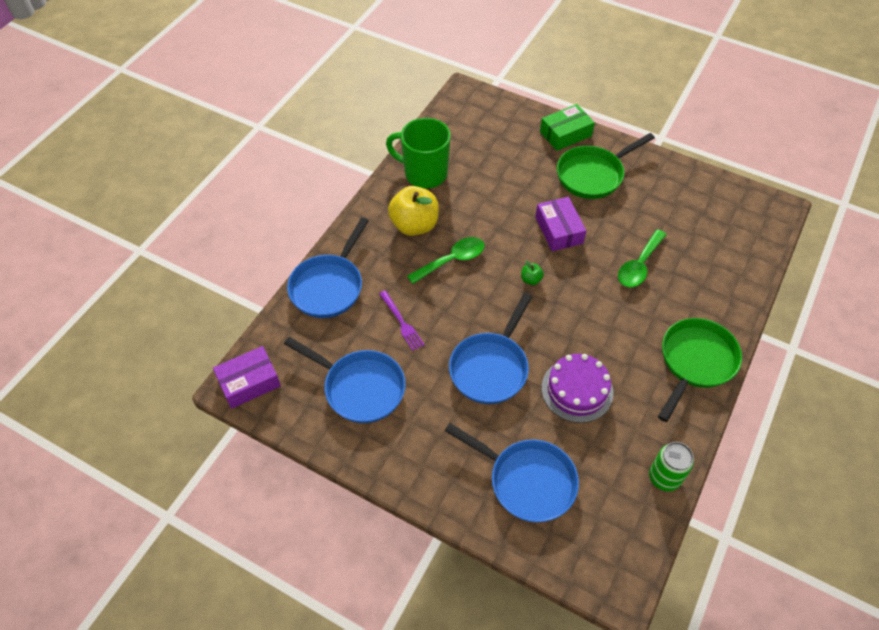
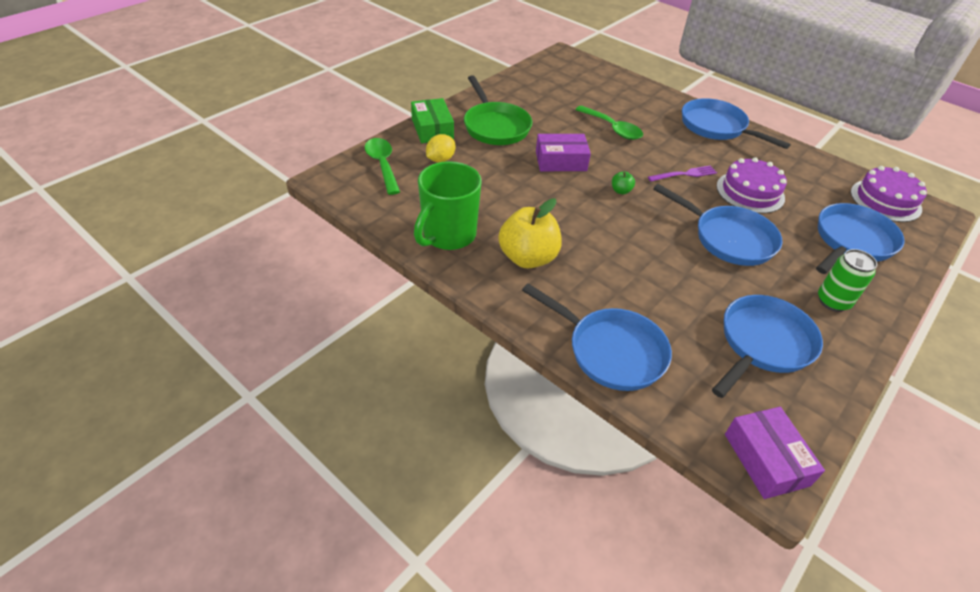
camera: 80 degrees left, 10 degrees down
purple fork [379,291,424,351] -> purple fork moved to [648,165,717,181]
green spoon [407,237,485,284] -> green spoon moved to [365,138,400,195]
green can [649,442,694,491] -> green can moved to [818,249,877,312]
green pan [658,318,742,422] -> blue pan [682,98,791,149]
none -> yellow lemon [426,134,455,162]
none -> purple cake [851,166,927,222]

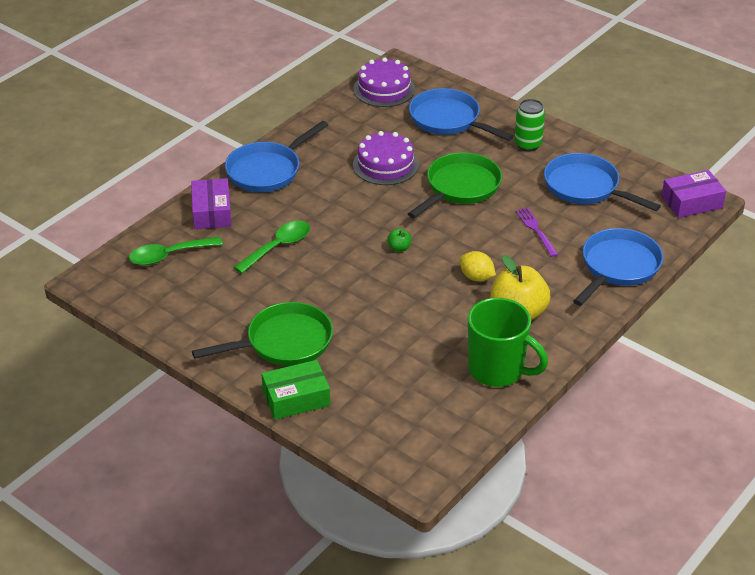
camera: 90 degrees left, 5 degrees down
green spoon [365,138,400,195] -> green spoon moved to [129,237,223,265]
yellow lemon [426,134,455,162] -> yellow lemon moved to [460,251,496,282]
purple box [536,134,591,171] -> purple box moved to [191,178,232,229]
purple fork [648,165,717,181] -> purple fork moved to [516,208,559,257]
blue pan [653,184,783,266] -> green pan [408,152,502,218]

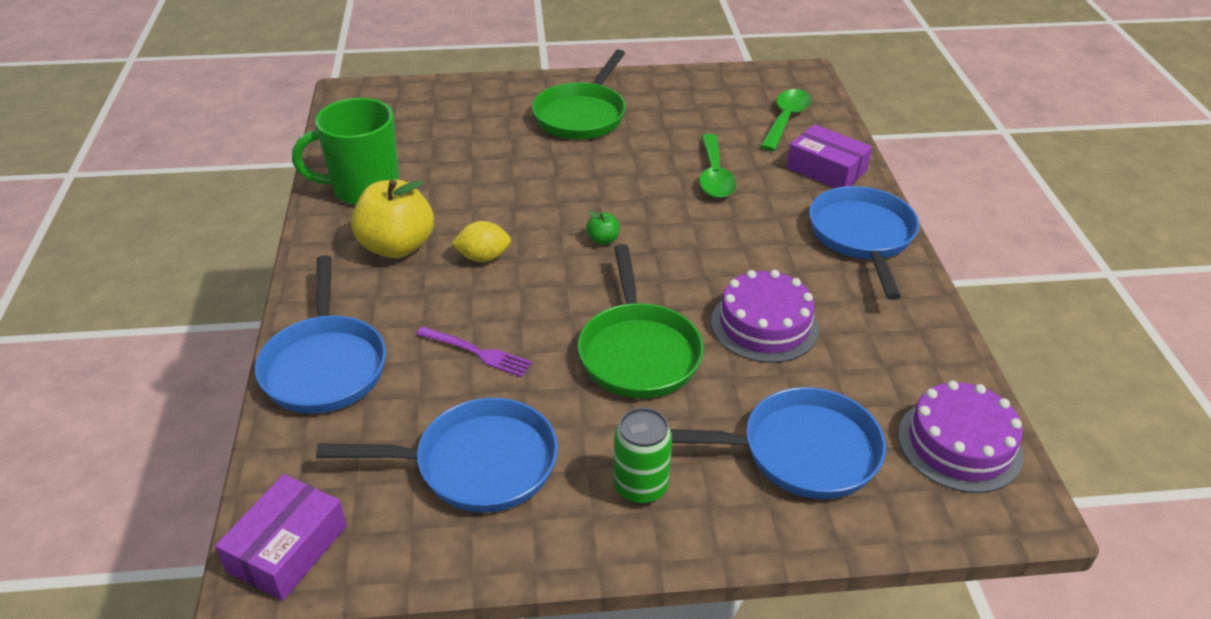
camera: 135 degrees right, 0 degrees up
green box [261,360,330,420] -> none

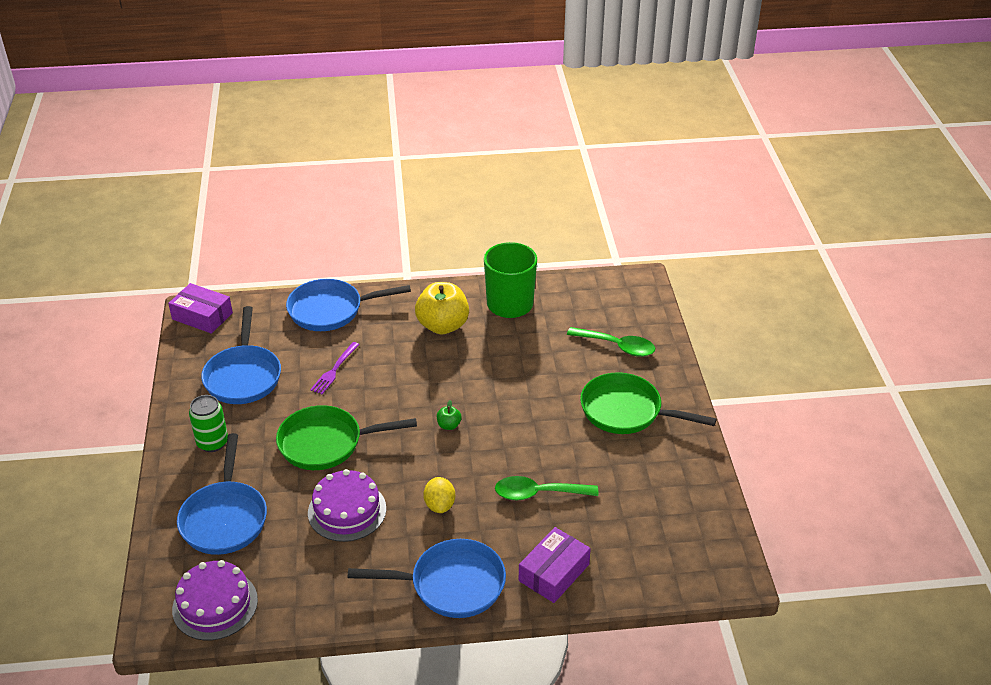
camera: 90 degrees right, 0 degrees up
yellow lemon [451,221,511,262] -> yellow lemon moved to [423,477,455,513]
green spoon [760,89,811,151] -> green spoon moved to [567,327,655,357]

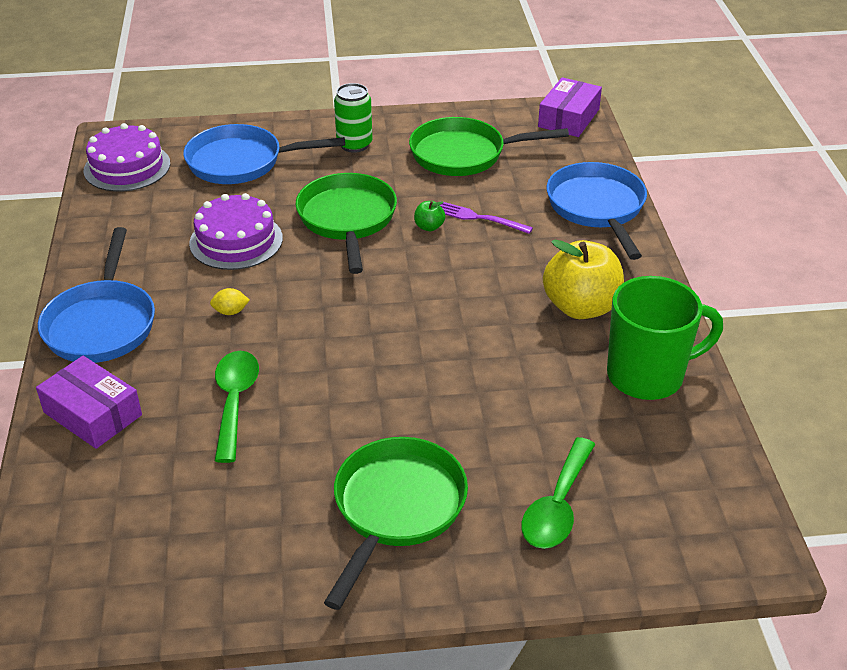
camera: 90 degrees right, 0 degrees up
blue pan [201,306,281,404] -> green pan [409,117,569,176]
yellow lemon [423,477,455,513] -> yellow lemon [210,288,250,315], size x0.66
green apple [437,400,462,430] -> green apple moved to [414,201,445,231]

